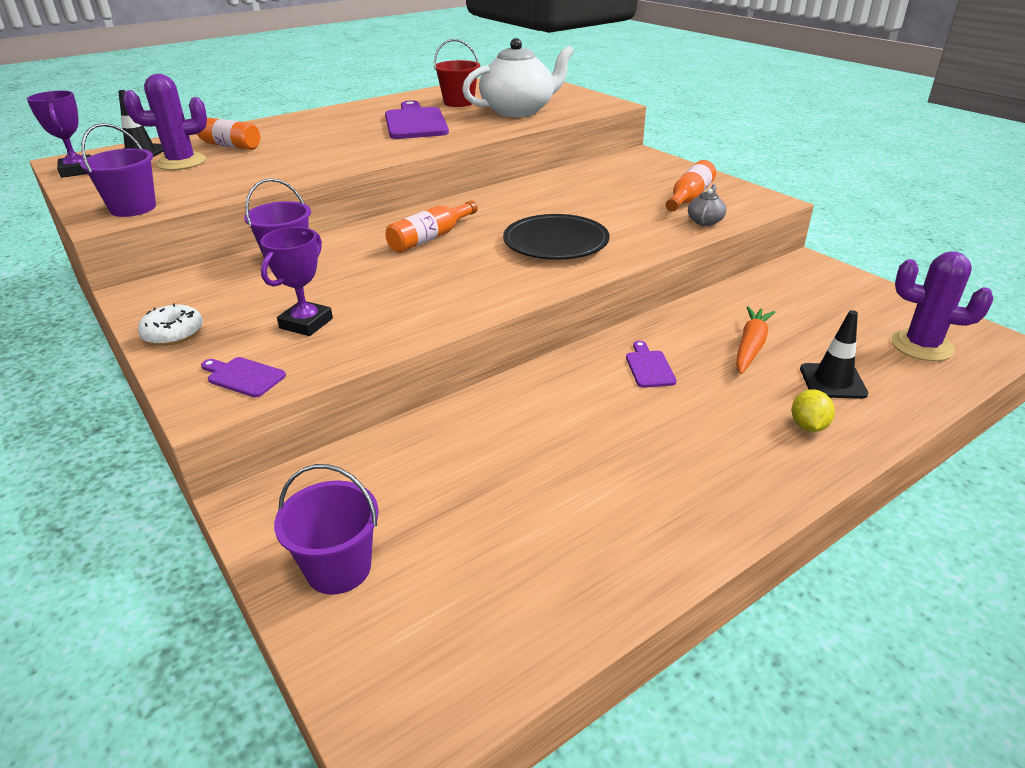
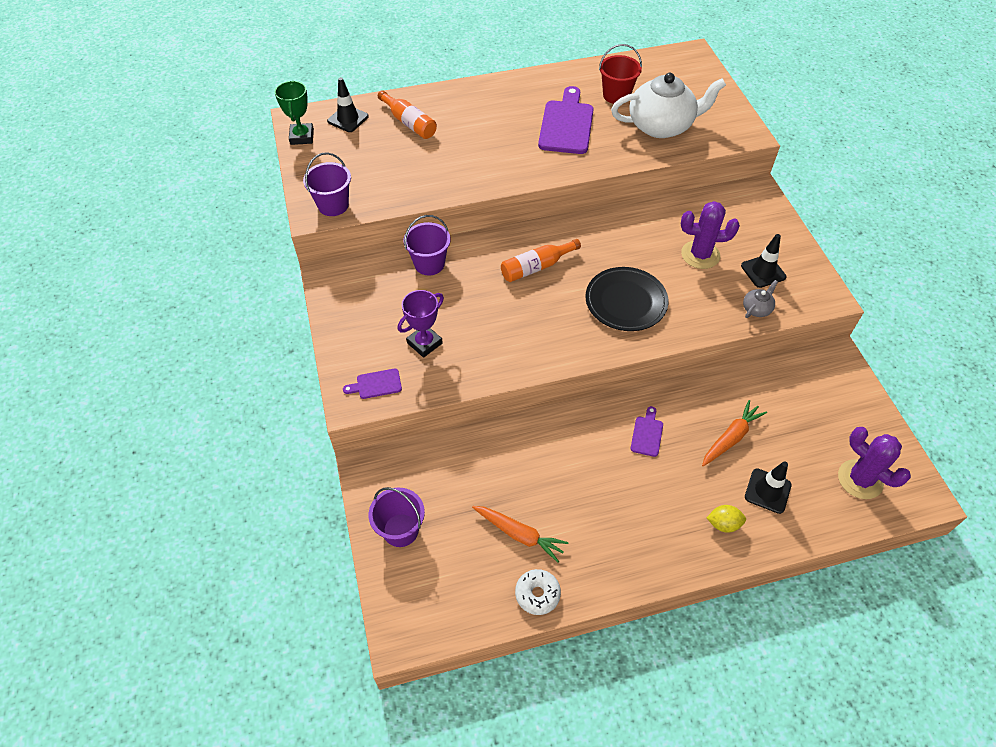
camera: 20 degrees right, 20 degrees up
purple trophy [26,91,91,178] -> green trophy [275,81,314,145]
purple cactus [123,74,207,170] -> purple cactus moved to [681,201,740,269]
white donut [138,303,203,346] -> white donut moved to [515,569,561,615]
purple cutting board [201,357,286,397] -> purple cutting board turned 60 degrees counterclockwise [343,368,402,399]
orange bottle [666,160,716,211] -> black traffic cone [741,234,786,288]
yellow lemon [791,389,835,432] -> yellow lemon turned 60 degrees clockwise [707,505,746,533]
none -> orange carrot [472,506,569,563]

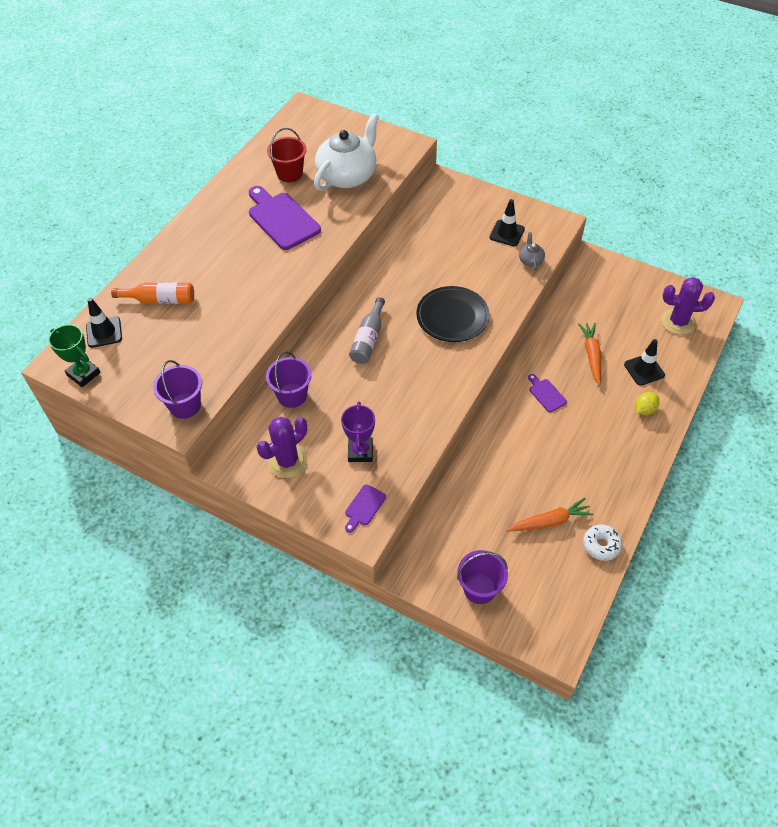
camera: 45 degrees left, 0 degrees up
orange bottle [501,239,581,282] -> grey bottle [349,297,385,364]
purple cactus [681,201,740,269] -> purple cactus moved to [257,417,308,478]

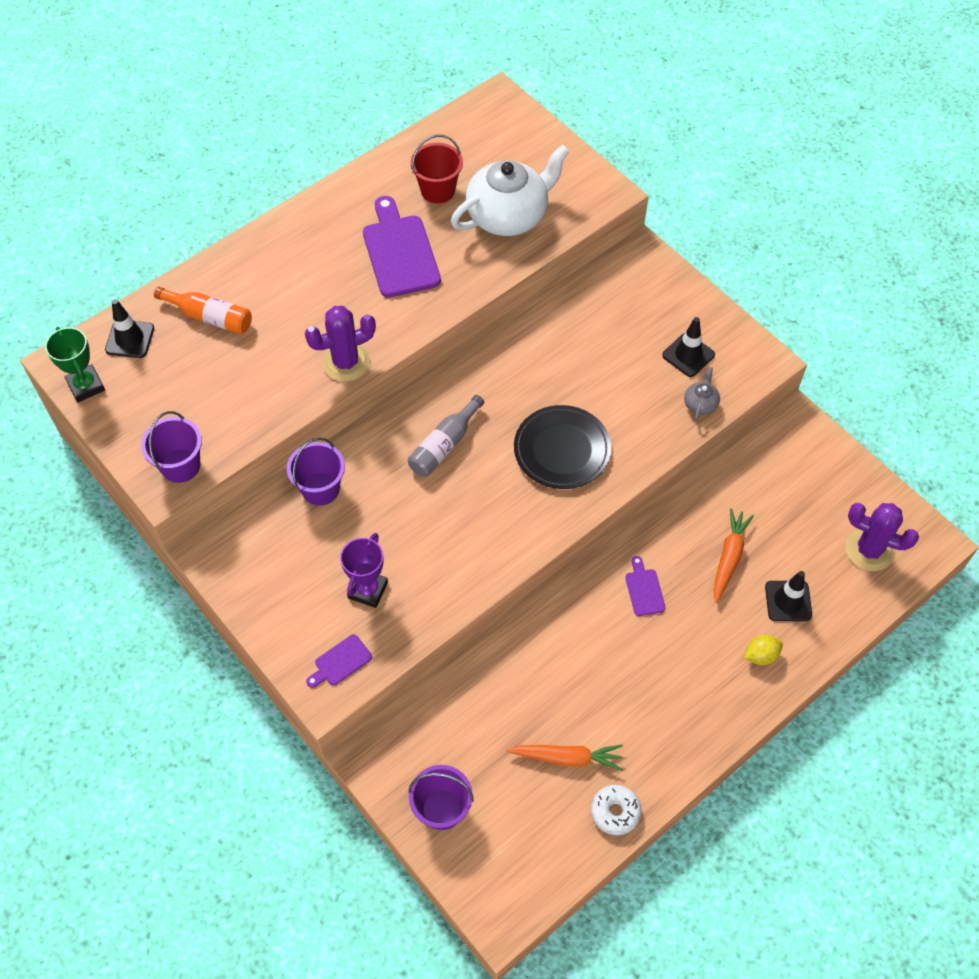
camera: 20 degrees right, 5 degrees up
purple cactus [257,417,308,478] -> purple cactus moved to [305,306,376,382]

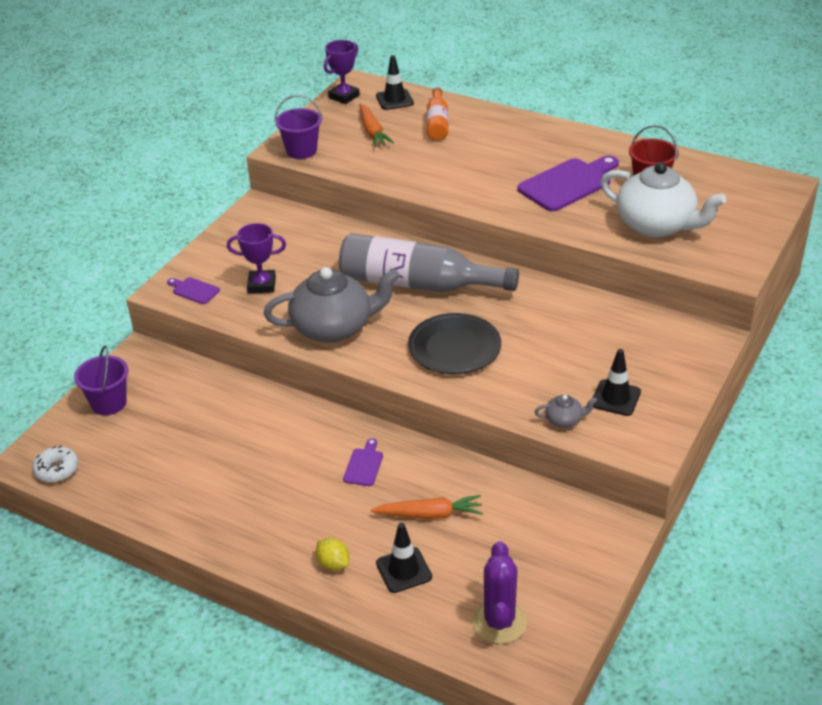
camera: 70 degrees right, 20 degrees down
green trophy [45,327,105,402] -> purple trophy [324,40,360,104]
purple bucket [287,437,345,506] -> none
purple cactus [305,306,376,382] -> none
grey bottle [408,395,484,477] -> grey bottle [339,233,519,292], size x1.90
orange carrot [506,745,623,771] -> orange carrot moved to [359,104,394,147]
white donut [591,785,641,835] -> white donut moved to [32,446,78,483]
purple cutting board [625,556,666,616] -> purple cutting board turned 45 degrees counterclockwise [343,438,383,486]
none -> grey teapot [264,267,400,343]

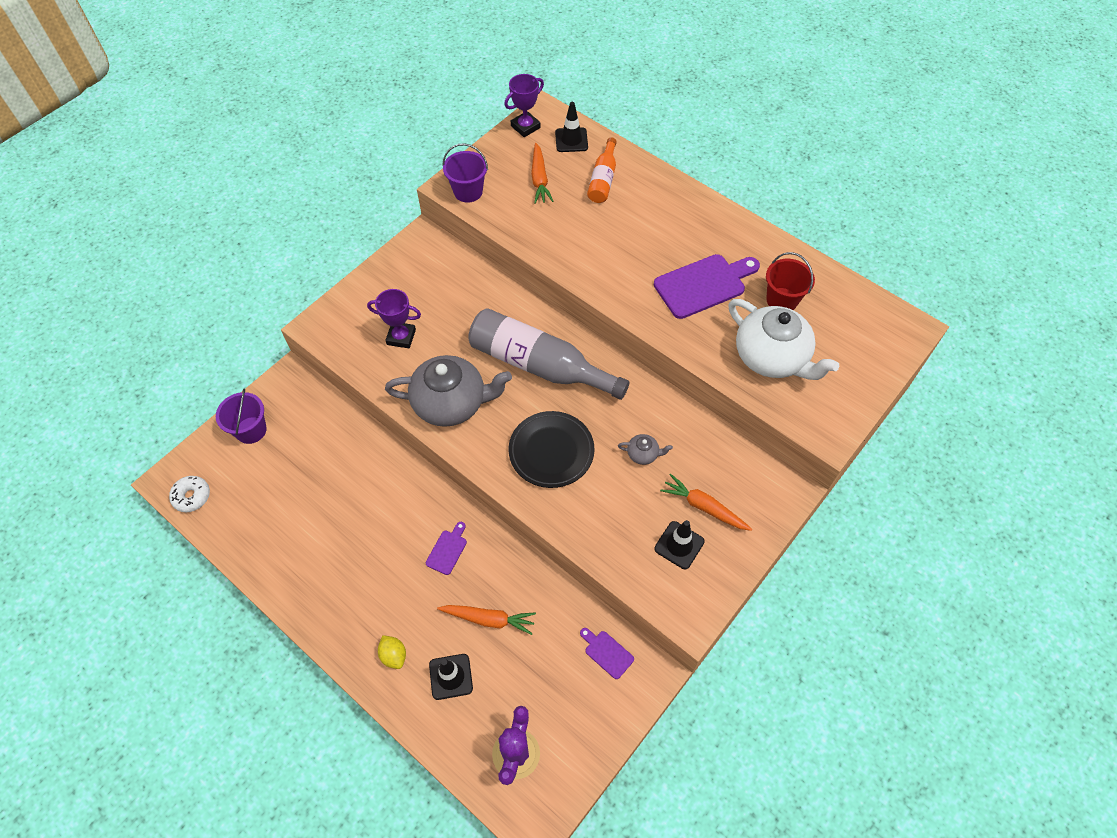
camera: 10 degrees right, 20 degrees up
purple cutting board [167,277,220,304] -> purple cutting board moved to [580,628,634,679]
grey teapot [535,395,597,428] -> grey teapot moved to [618,434,673,465]
none -> orange carrot [660,474,752,531]

